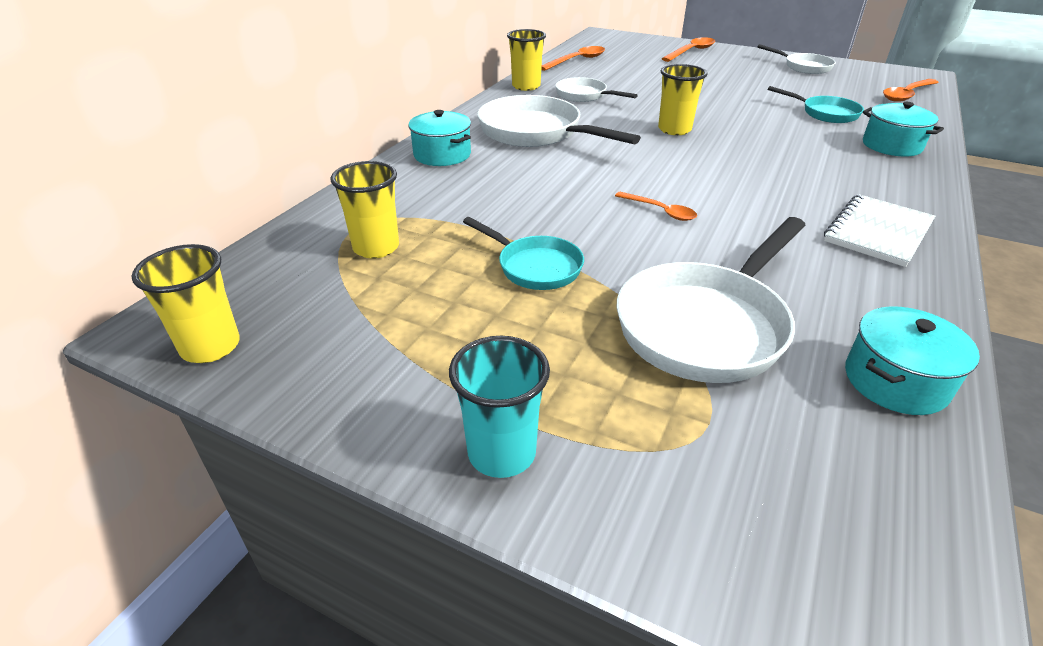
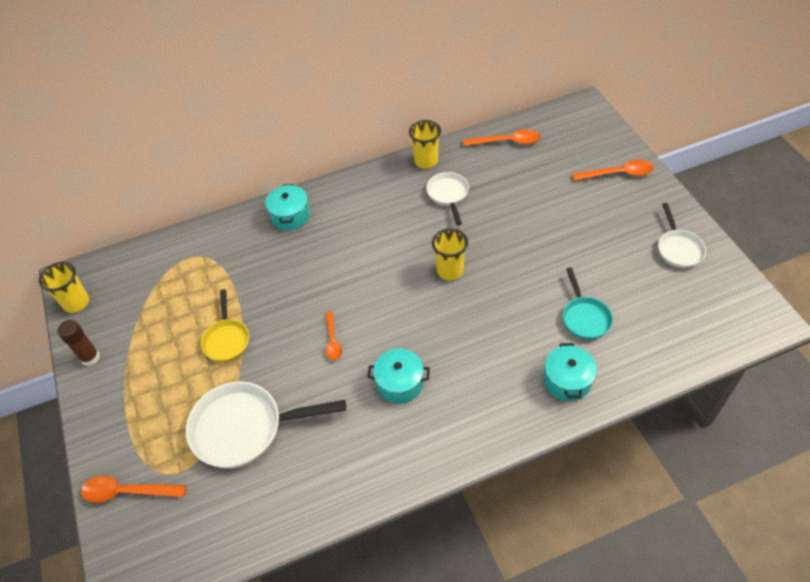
camera: 45 degrees right, 15 degrees up
yellow cup [330,161,399,259] -> none
turquoise cup [449,336,550,478] -> none
turquoise pan [463,217,584,290] -> yellow pan [201,289,249,362]
white pan [477,95,641,147] -> none
white notebook [824,194,935,267] -> none
turquoise pot [845,306,980,415] -> turquoise pot moved to [367,348,430,404]
orange spoon [883,79,939,102] -> orange spoon moved to [81,476,186,503]
none -> brown glue stick [58,320,100,366]

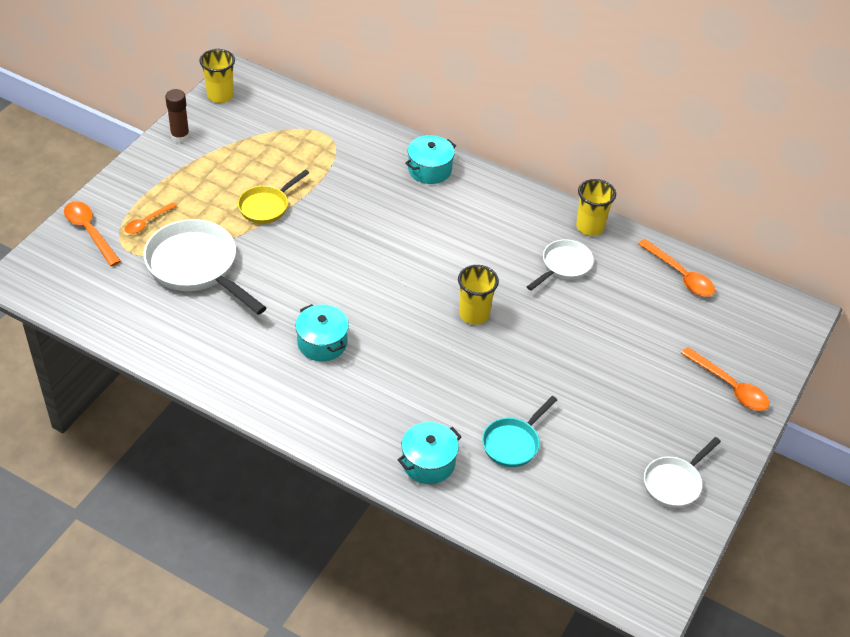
camera: 45 degrees right, 5 degrees down
orange spoon [326,312,342,360] -> orange spoon moved to [125,202,177,234]

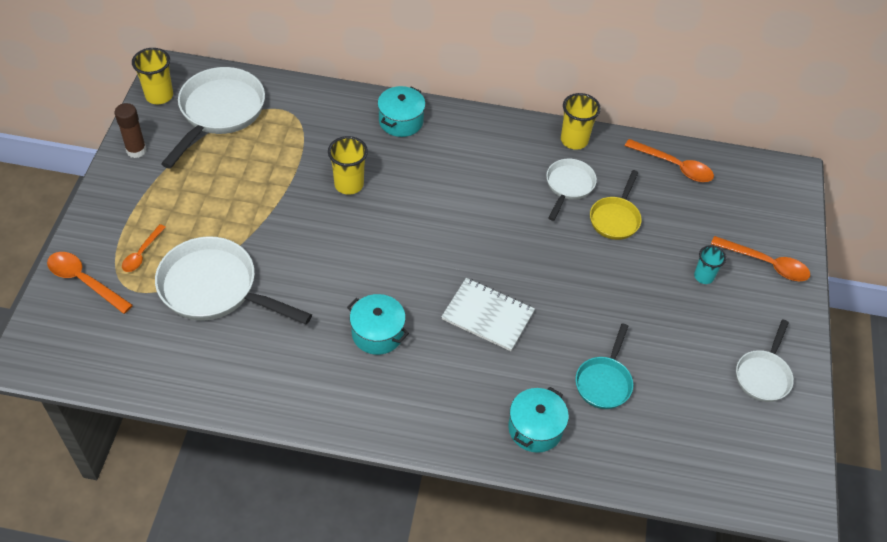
camera: 20 degrees left, 5 degrees up
yellow pan [238,170,309,224] -> yellow pan moved to [590,170,642,240]
yellow cup [458,265,499,325] -> yellow cup moved to [328,136,368,195]
none -> white pan [161,67,265,169]
none -> white notebook [441,278,535,351]
none -> turquoise cup [694,245,726,284]

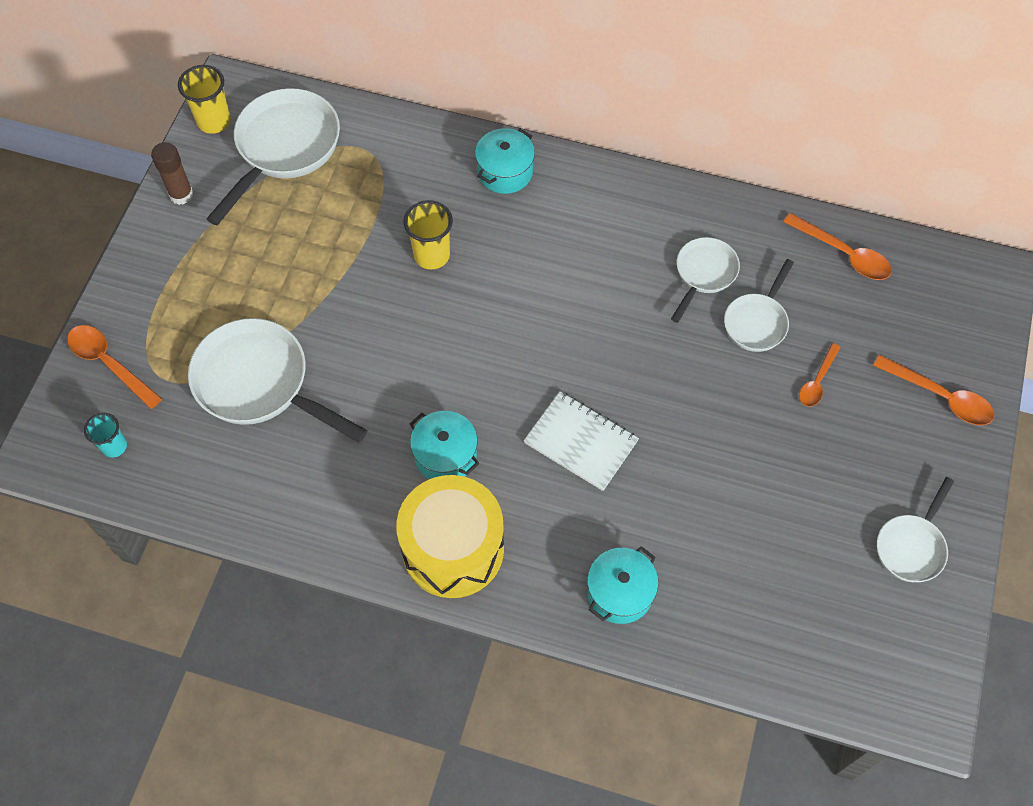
camera: 10 degrees right, 10 degrees up
orange spoon [122,224,166,272] -> orange spoon moved to [799,343,841,407]
yellow cup [561,93,601,150] -> none
turquoise pan [576,323,633,409] -> none
yellow pan [590,170,642,240] -> white pan [724,259,794,352]
turquoise cup [694,245,726,284] -> turquoise cup moved to [84,413,127,458]
none -> yellow drum [396,475,504,598]

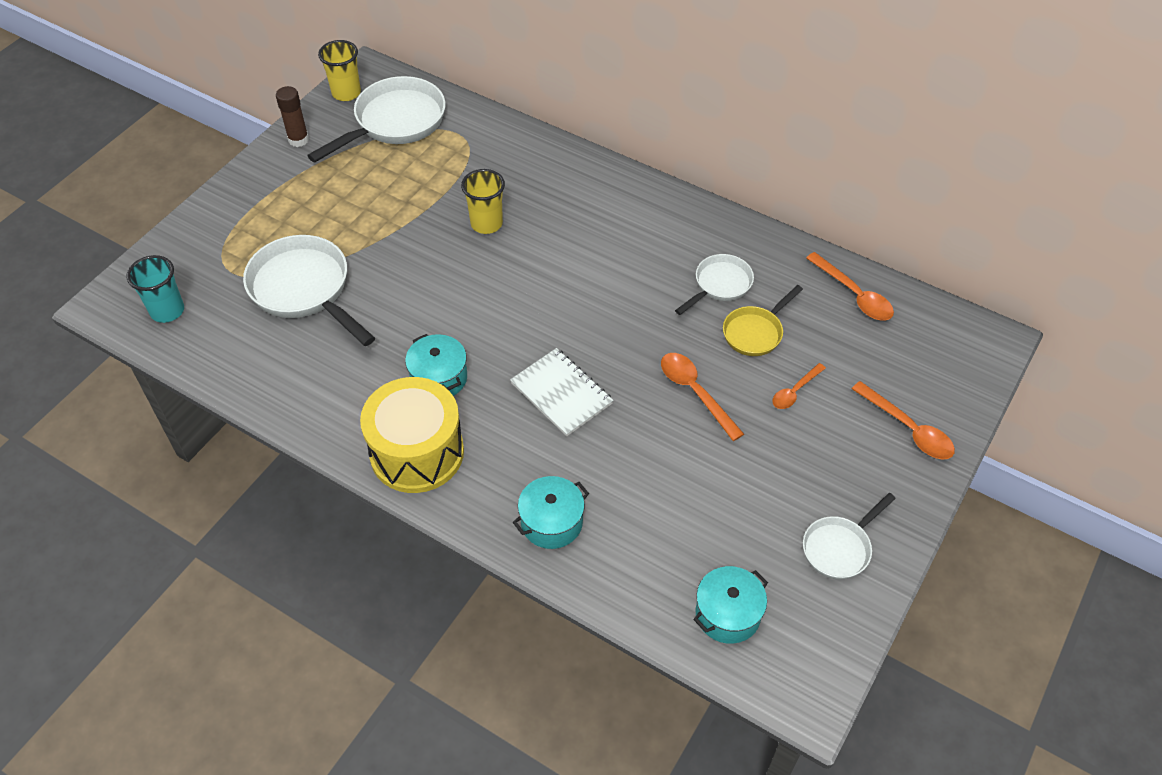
camera: 15 degrees right, 10 degrees down
orange spoon [67,325,162,409] -> orange spoon moved to [661,353,744,441]
turquoise cup [84,413,127,458] -> turquoise cup [126,255,184,323], size x1.52
turquoise pot [475,128,535,194] -> turquoise pot moved to [693,566,768,644]
white pan [724,259,794,352] -> yellow pan [723,285,803,356]

